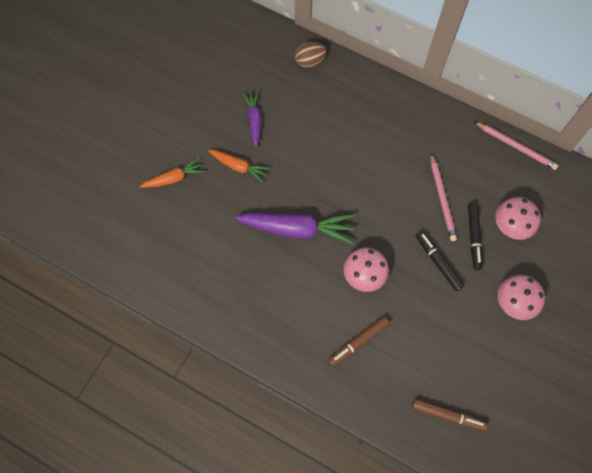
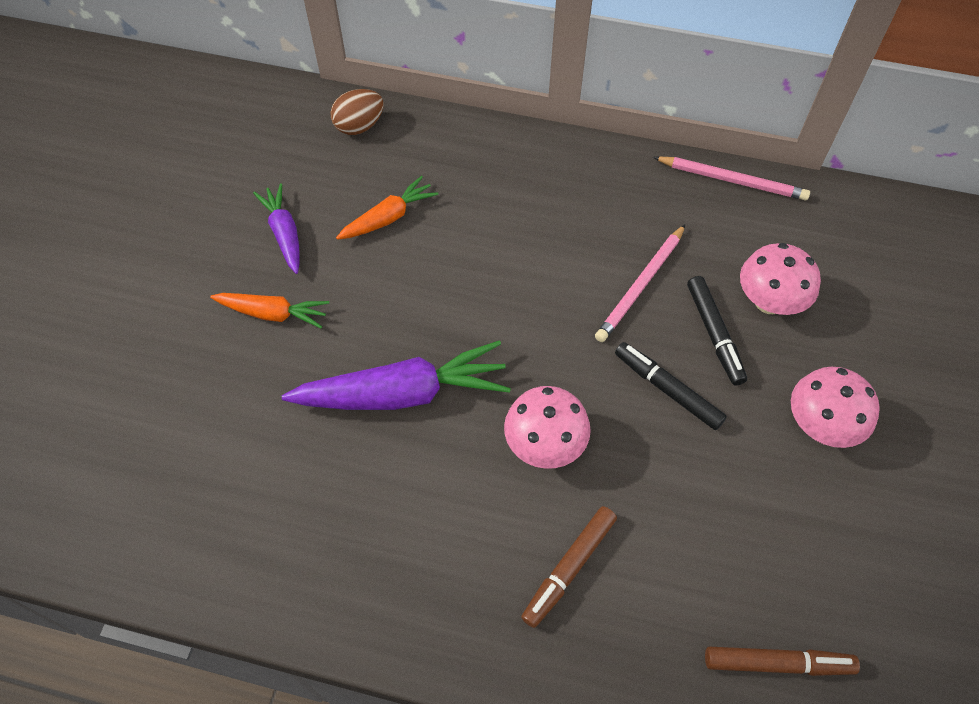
camera: 15 degrees left, 10 degrees down
orange carrot [140,157,205,188] -> orange carrot moved to [336,176,439,240]
pink pencil [431,153,457,241] -> pink pencil turned 60 degrees clockwise [595,224,686,342]

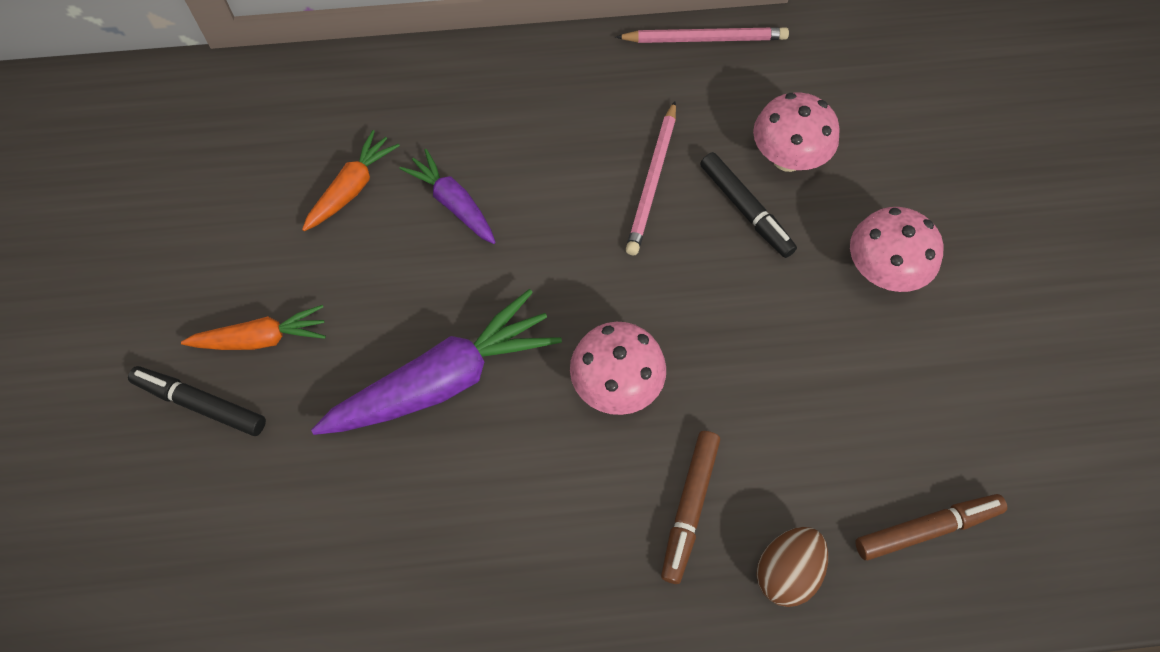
camera: 20 degrees left, 5 degrees up
purple carrot [253,184,300,274] -> purple carrot moved to [399,149,496,244]
brown egg [330,89,384,135] -> brown egg moved to [756,527,828,607]
black marker [615,342,727,430] -> black marker moved to [128,366,266,436]

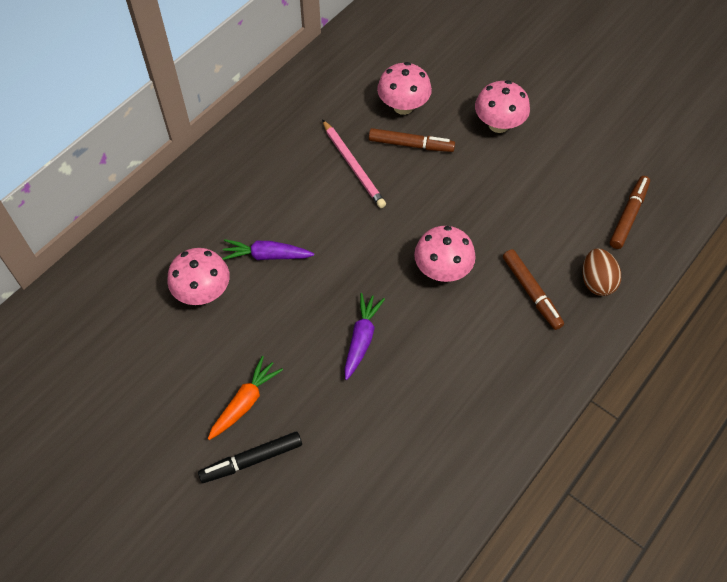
camera: 45 degrees left, 5 degrees down
orange carrot [302,130,400,231] -> pink mushroom [167,248,230,305]
purple carrot [311,289,562,435] -> purple carrot [344,293,385,380], size x0.57
pink pencil [616,27,789,43] -> none
black marker [700,152,797,258] -> brown marker [369,128,455,152]

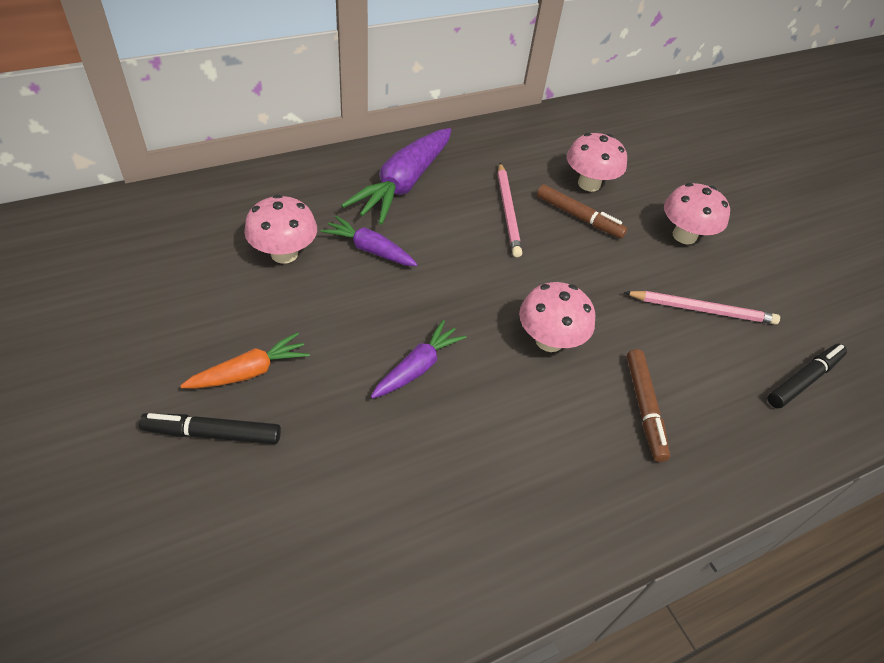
camera: 20 degrees right, 10 degrees down
brown egg [582,248,621,296] -> none
brown marker [610,176,650,249] -> black marker [767,344,847,408]
none -> purple carrot [341,128,451,225]
none -> pink pencil [624,291,780,324]

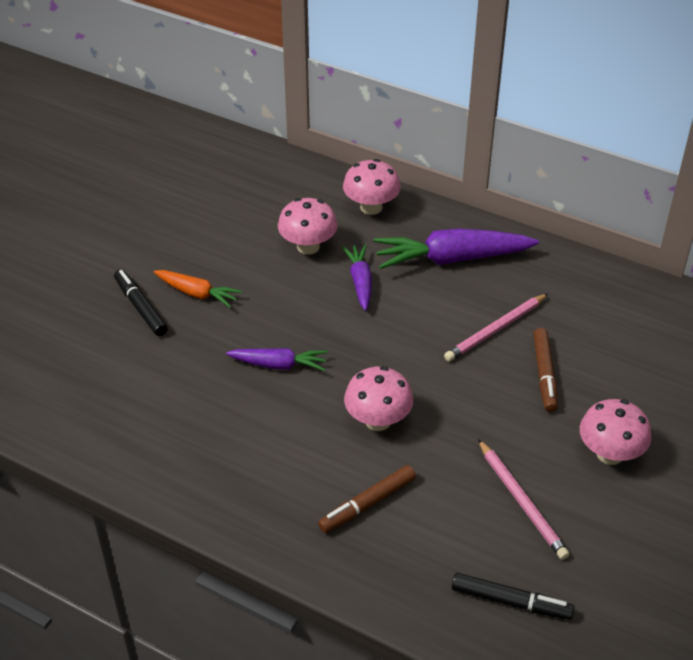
camera: 60 degrees right, 5 degrees down
pink mushroom [567,133,627,192] -> pink mushroom moved to [343,159,401,215]

